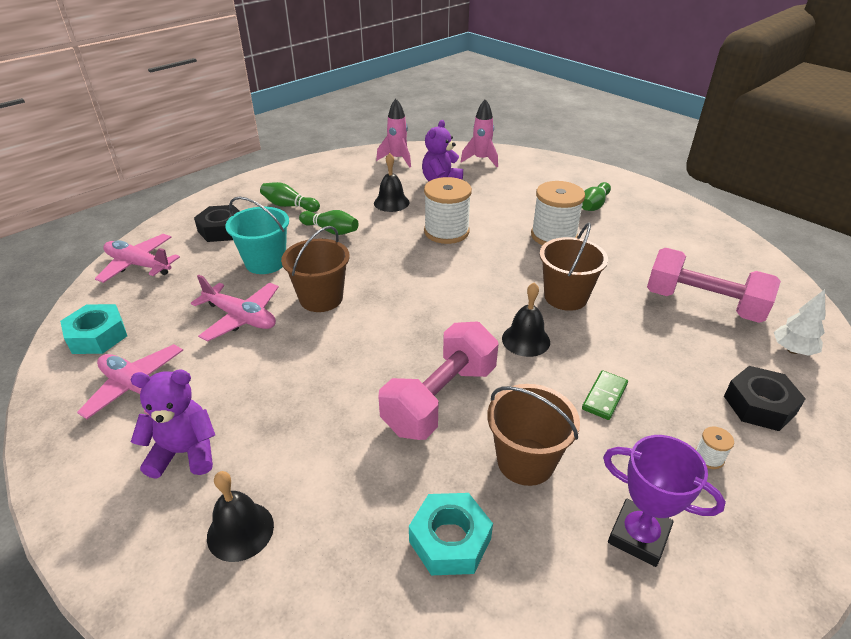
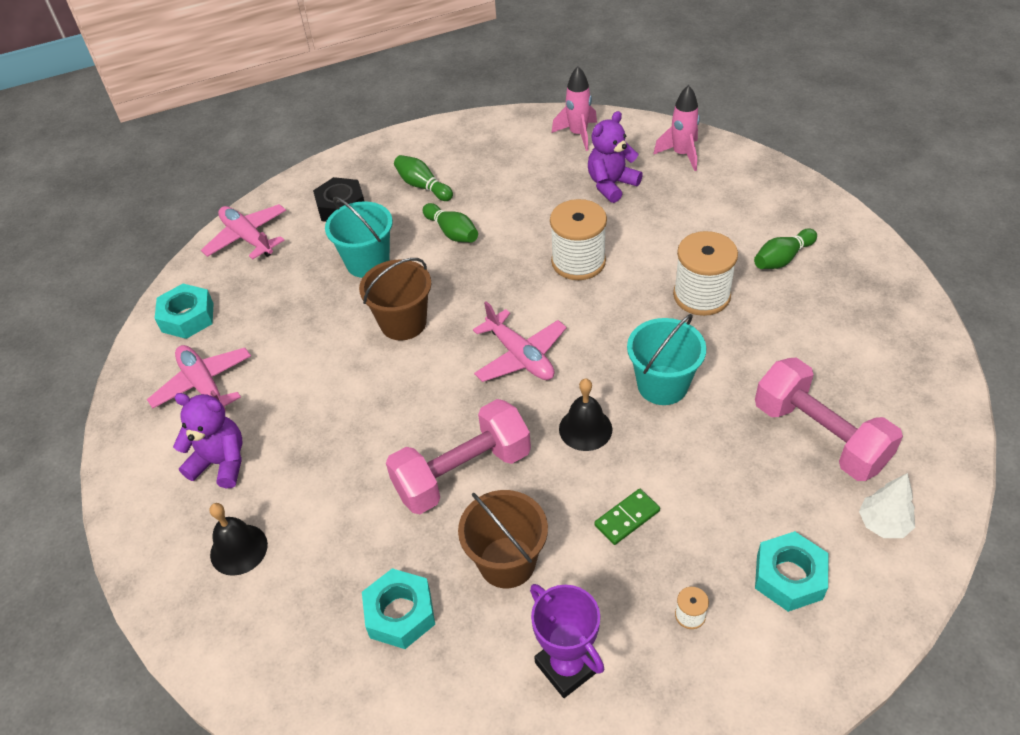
camera: 25 degrees right, 10 degrees up
pink plane [191,275,279,341] -> pink plane moved to [473,301,567,382]
black bell [374,153,410,212] -> none
brown bucket [540,222,608,311] -> turquoise bucket [627,314,706,405]
black nut [724,366,806,431] -> turquoise nut [755,531,829,612]

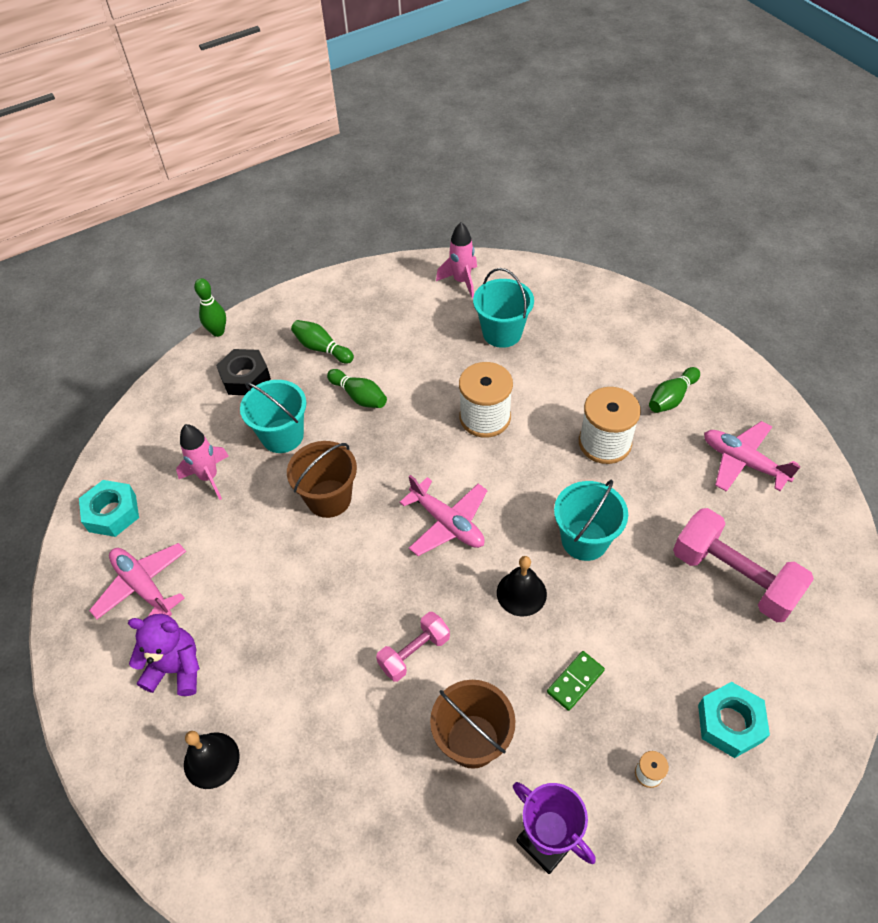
camera: 10 degrees left, 5 degrees up
pink plane [201,204,286,260] -> pink plane moved to [704,421,801,492]
turquoise nut [362,568,435,649] -> none
pink dumbbell [386,399,531,514] -> pink dumbbell [376,612,450,682], size x0.57
purple teddy bear [588,111,643,203] -> turquoise bucket [473,268,534,348]
pink rocket [653,85,700,171] -> pink rocket moved to [176,424,229,500]
white tree [859,473,915,538] -> none
none -> green bowling pin [194,278,226,337]

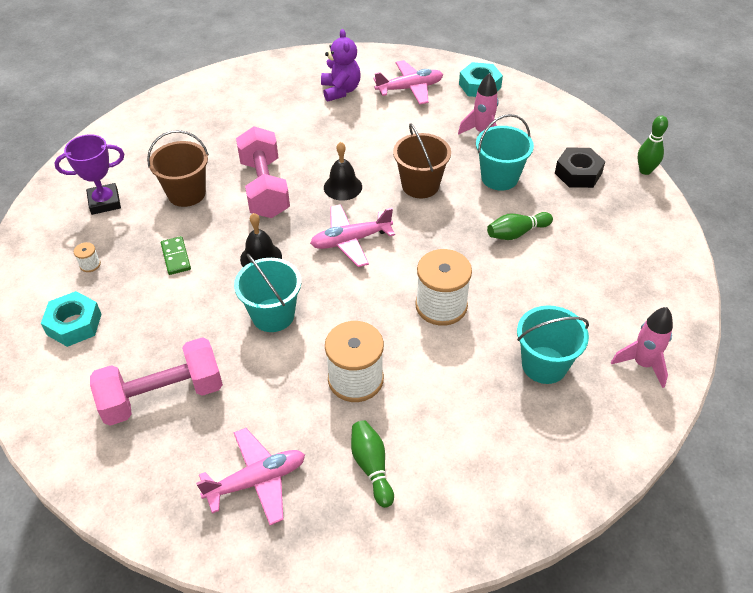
camera: 115 degrees right, 5 degrees down
purple teddy bear [128,614,200,696] -> purple teddy bear turned 45 degrees counterclockwise [321,29,361,102]
black bell [184,731,240,789] -> black bell moved to [324,142,362,200]
green bowling pin [291,320,354,364] -> none
pink dumbbell [376,612,450,682] -> pink dumbbell [236,126,290,218], size x1.76

